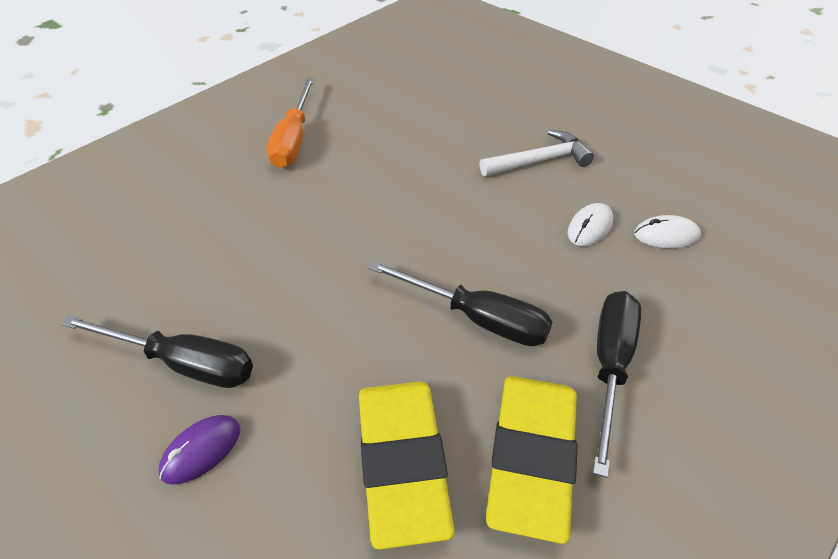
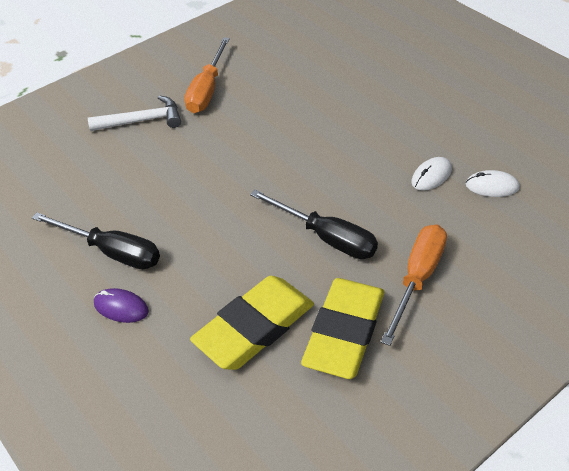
camera: 10 degrees right, 0 degrees up
purple mouse [158,415,240,485] -> purple mouse turned 60 degrees clockwise [94,288,149,323]
yellow eraser [359,382,455,550] -> yellow eraser turned 45 degrees clockwise [190,276,314,370]
white hammer [480,130,594,176] -> white hammer moved to [88,95,181,131]
black screwdriver [593,291,641,478] -> orange screwdriver [381,224,447,346]

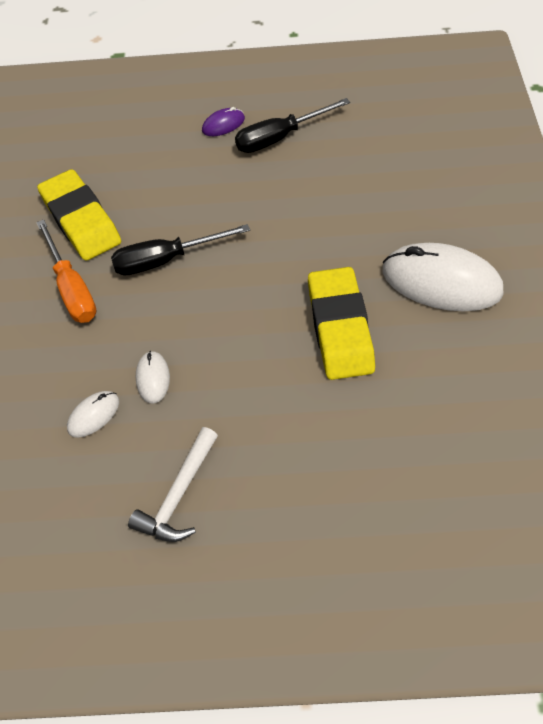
camera: 130 degrees right, 10 degrees up
white hammer [88,95,181,131] -> white hammer moved to [128,427,218,542]
orange screwdriver [184,37,230,113] -> white mouse [382,243,503,311]
yellow eraser [190,276,314,370] -> yellow eraser moved to [308,267,375,380]

